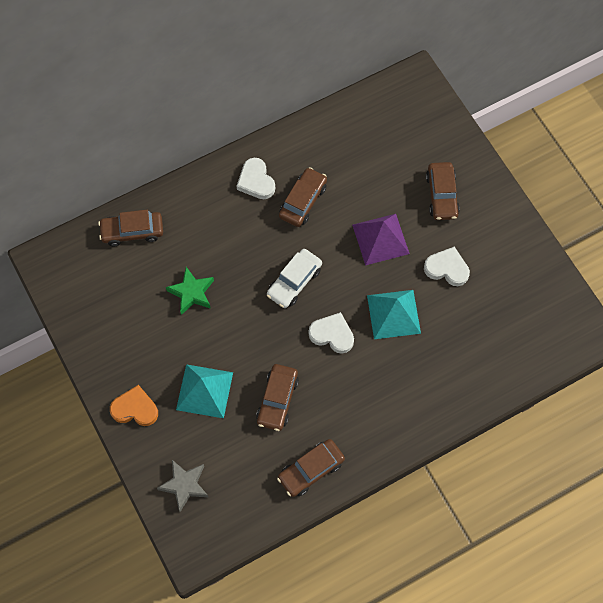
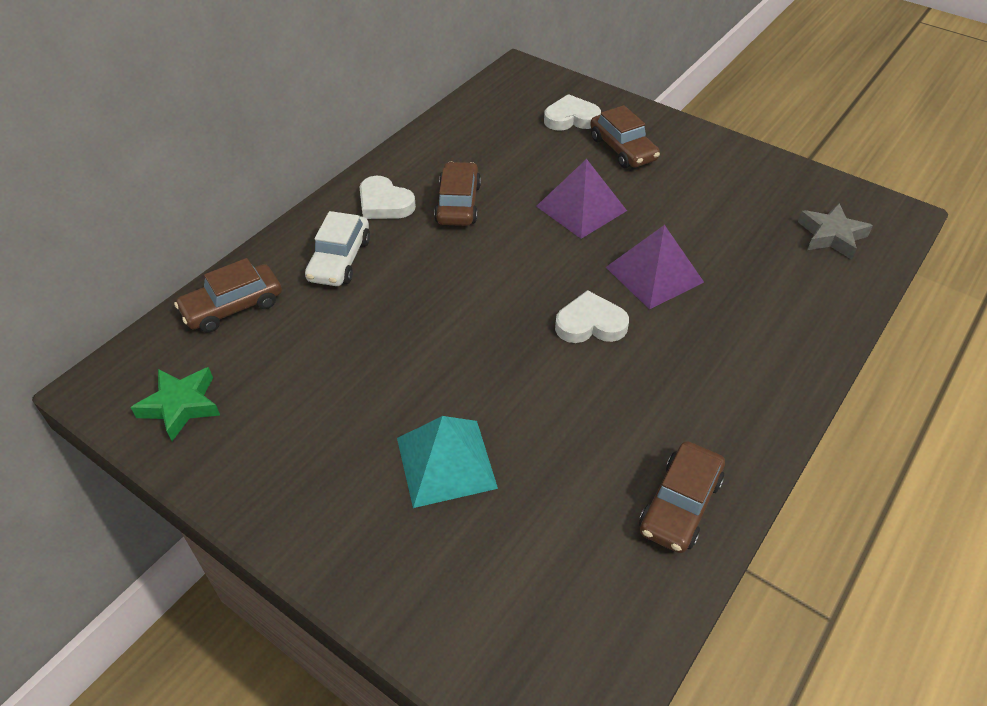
camera: 25 degrees left, 20 degrees down
orange heart [110,385,158,426] -> none
grey star [157,460,208,512] -> grey star moved to [798,203,873,260]
green star [166,267,214,315] -> green star moved to [130,367,220,441]
brown car [256,364,299,431] -> none
white car [267,249,322,308] -> white car moved to [305,211,370,286]
turquoise pyramid [367,290,421,339] -> purple pyramid [606,225,704,309]
white heart [424,247,470,286] -> white heart moved to [544,94,601,131]

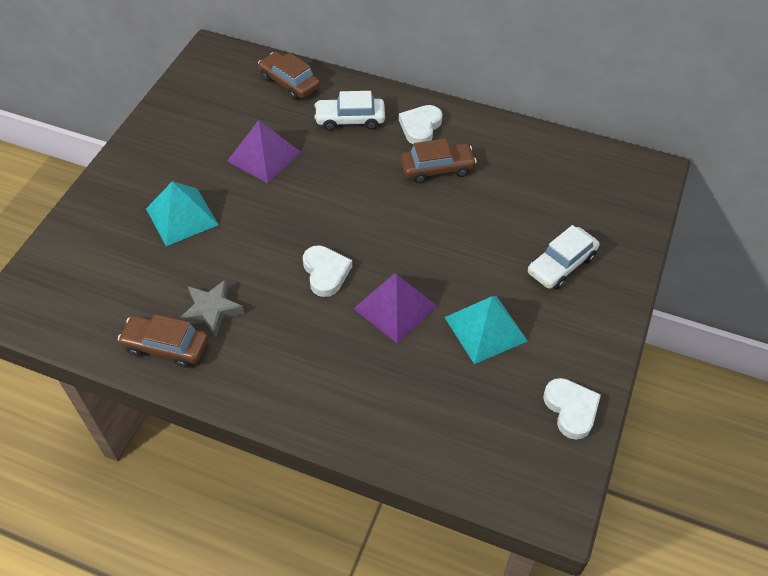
camera: 75 degrees right, 5 degrees up
green star [130,367,220,441] -> none
purple pyramid [536,159,627,239] -> purple pyramid moved to [227,120,301,183]
white heart [544,94,601,131] -> white heart moved to [543,378,601,440]
brown car [590,105,660,168] -> white car [528,225,599,289]
grey star [798,203,873,260] -> grey star moved to [180,279,244,337]
none -> turquoise pyramid [444,296,528,364]

